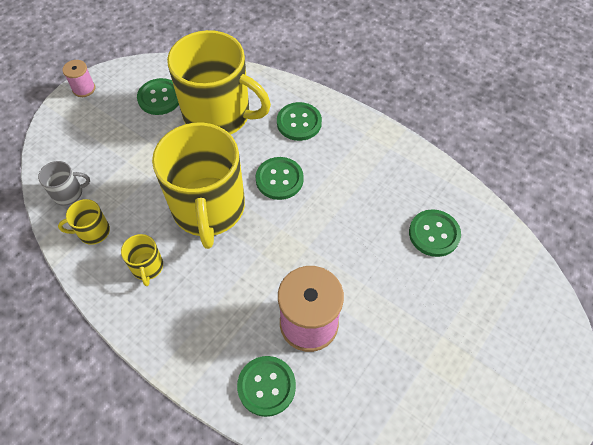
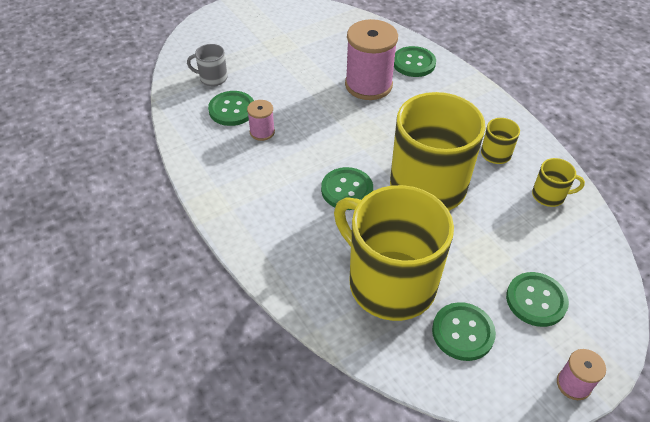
camera: 160 degrees left, 10 degrees down
grey mug [38,161,90,206] -> grey mug moved to [187,44,227,86]
green button [277,102,322,141] -> green button moved to [506,272,569,327]
none -> pink spool [247,100,275,141]

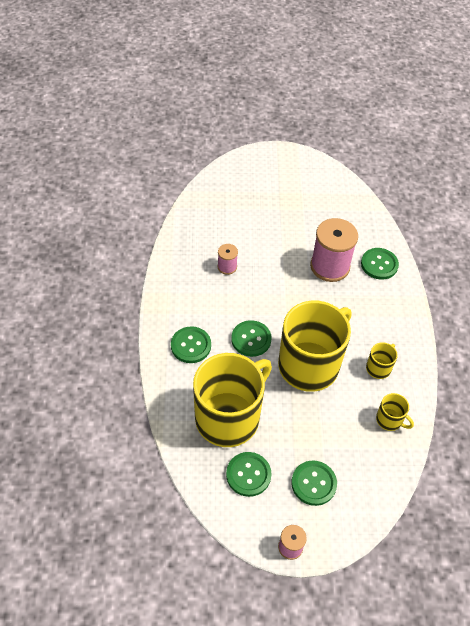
camera: 30 degrees right, 5 degrees up
grey mug [187,44,227,86] -> none
green button [208,91,254,126] -> green button moved to [171,326,211,363]
yellow mug [334,185,454,321] -> yellow mug turned 60 degrees clockwise [193,353,272,447]

